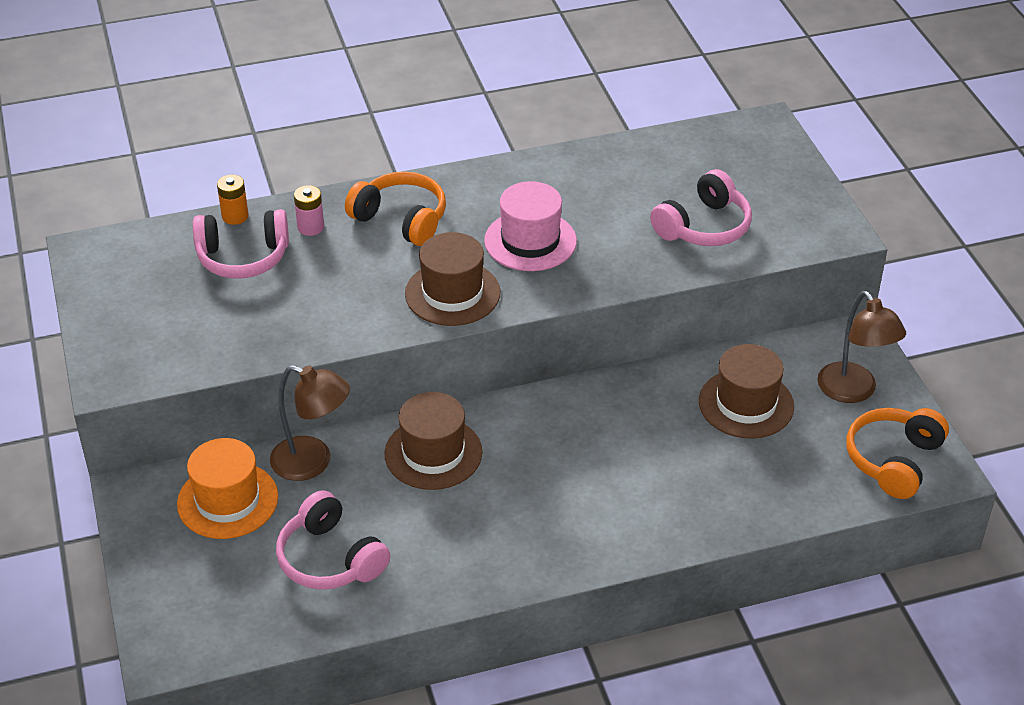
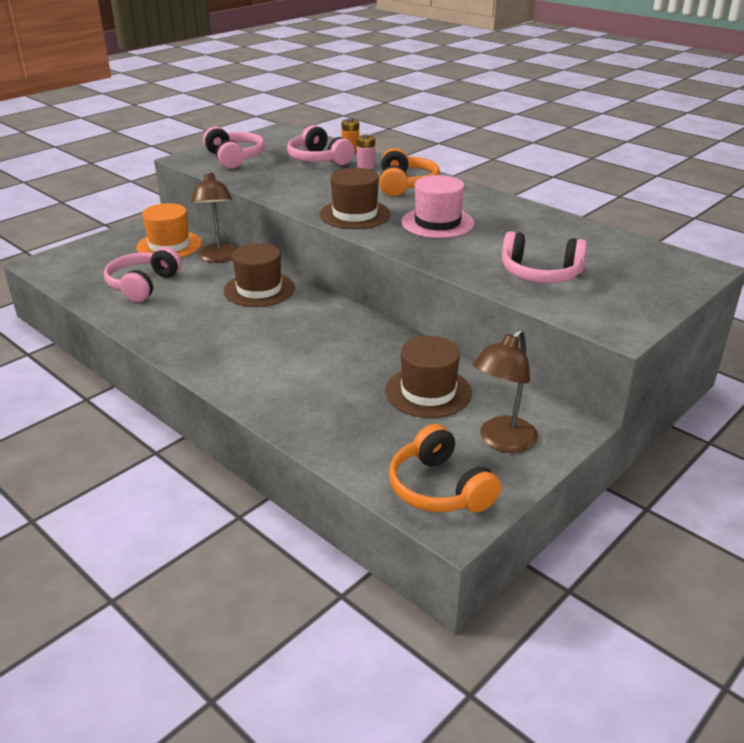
camera: 60 degrees right, 10 degrees down
orange headphones [846,408,949,499] -> orange headphones turned 120 degrees counterclockwise [389,424,501,513]
none -> pink headphones [203,127,265,169]

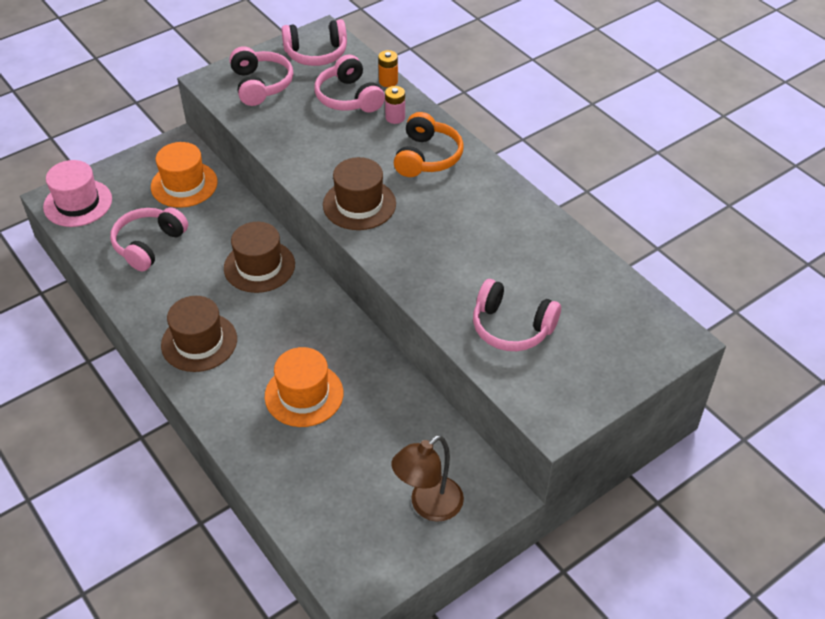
camera: 10 degrees right, 15 degrees up
brown lamp [191,170,237,263] -> none
brown hat [385,336,472,418] -> brown hat moved to [161,296,237,372]
orange headphones [389,424,501,513] -> none
pink hat [401,175,474,238] -> pink hat moved to [43,160,112,227]
none -> orange hat [265,347,343,427]
none -> pink headphones [281,19,347,66]

